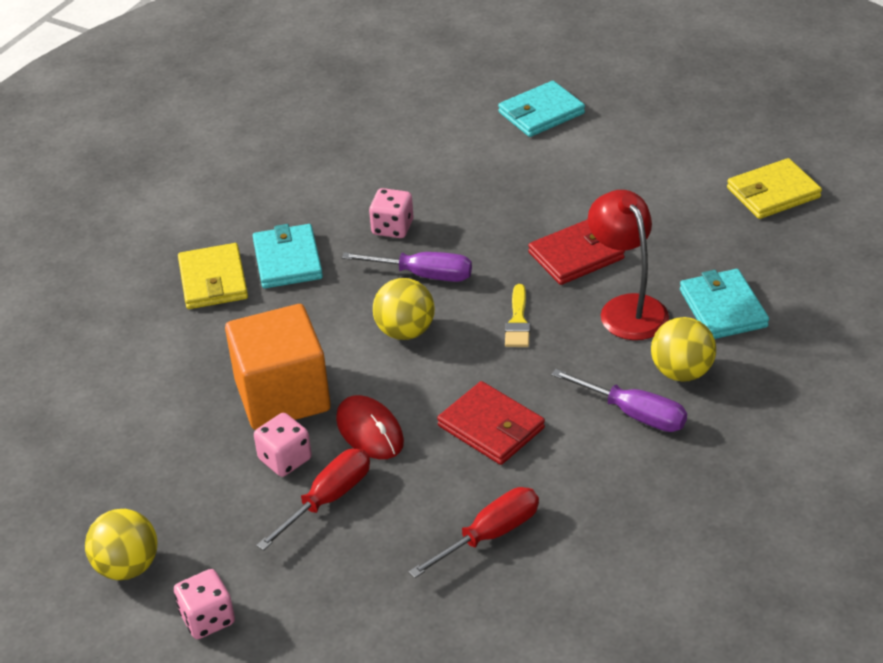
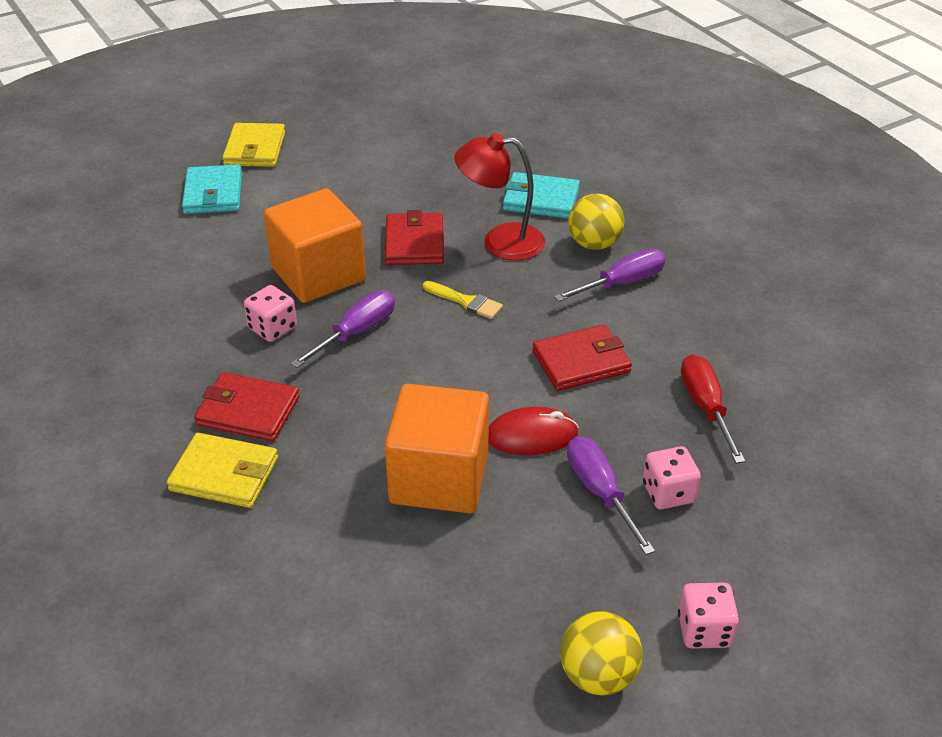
camera: 65 degrees left, 0 degrees up
turquoise wallet [253,224,323,288] -> red wallet [194,372,300,441]
pink dice [254,413,312,477] -> pink dice moved to [643,446,701,509]
red screwdriver [256,448,370,551] -> purple screwdriver [567,436,655,555]
yellow ball [373,278,435,340] -> none
yellow wallet [727,158,822,219] -> yellow wallet moved to [222,123,285,167]
none -> orange cube [264,189,366,303]

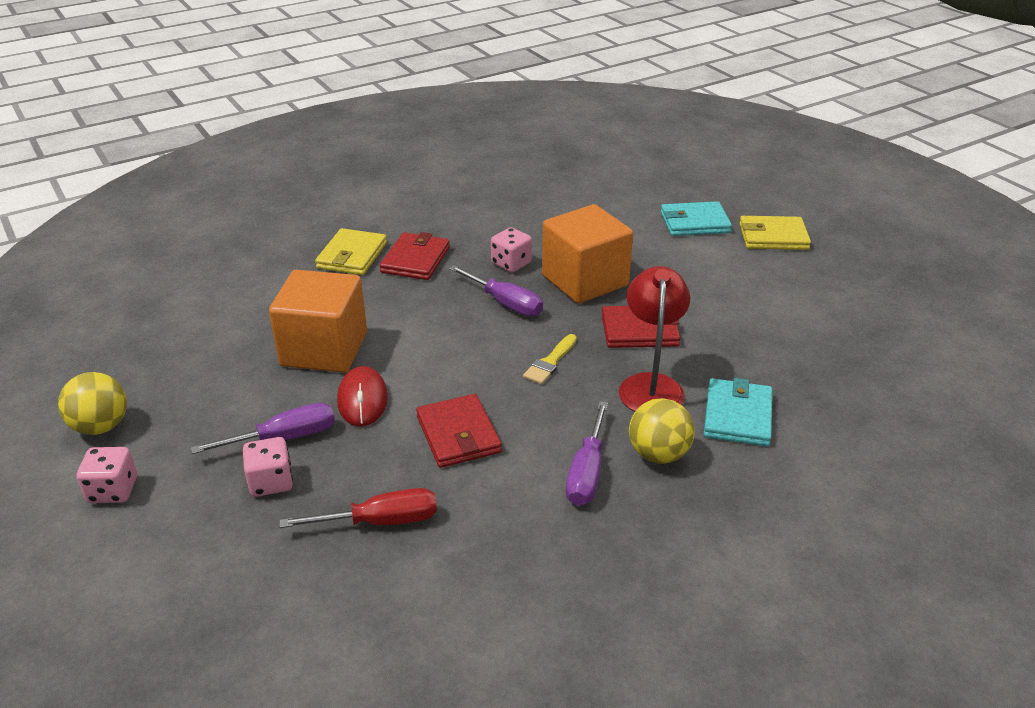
camera: 90 degrees right, 5 degrees down
purple screwdriver [554,249,666,302] -> purple screwdriver turned 45 degrees clockwise [566,401,608,506]

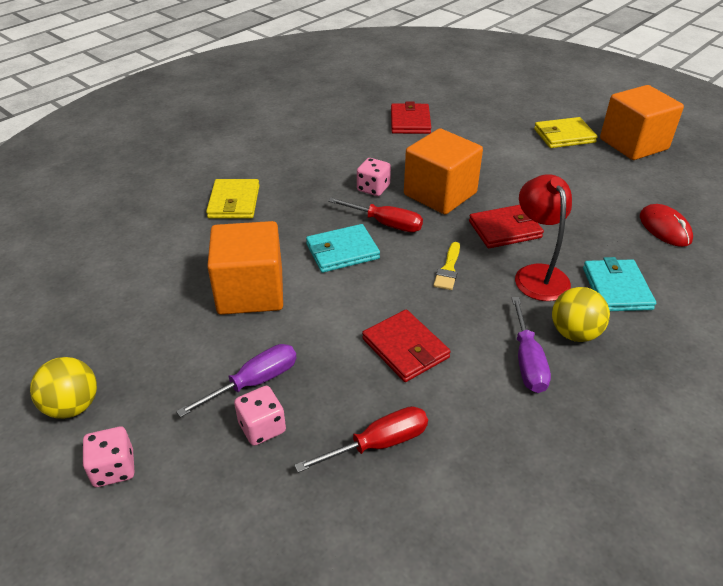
camera: 15 degrees left, 5 degrees up
red mouse [337,366,388,427] -> red mouse moved to [640,204,693,247]
red wallet [380,232,450,280] -> red wallet moved to [391,101,431,134]
purple screwdriver [449,265,543,316] -> red screwdriver [328,198,423,232]
turquoise wallet [661,201,732,236] -> turquoise wallet moved to [306,224,380,273]
none -> orange cube [600,85,684,160]

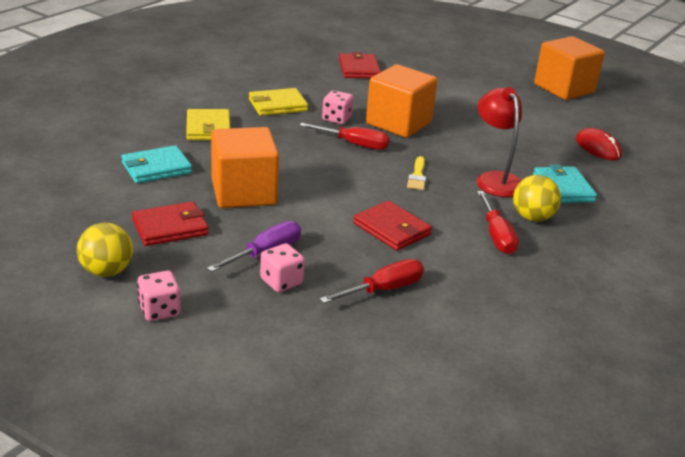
camera: 10 degrees left, 10 degrees down
turquoise wallet [306,224,380,273] -> turquoise wallet moved to [121,145,192,184]
red wallet [469,205,544,248] -> red wallet moved to [132,202,209,246]
purple screwdriver [512,297,551,393] -> red screwdriver [477,191,519,254]
yellow wallet [534,117,598,148] -> yellow wallet moved to [249,88,308,116]

